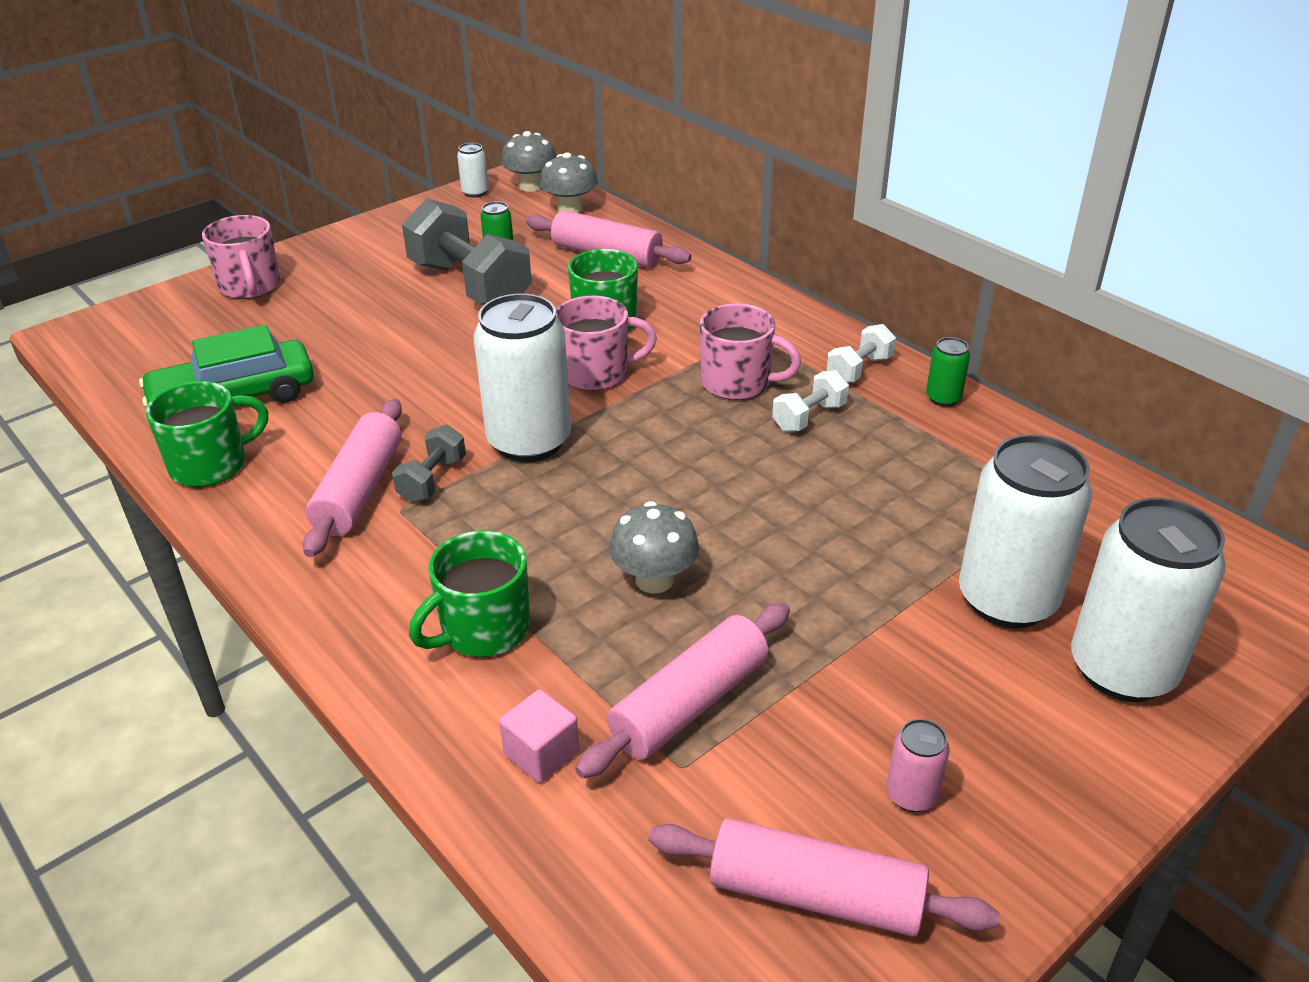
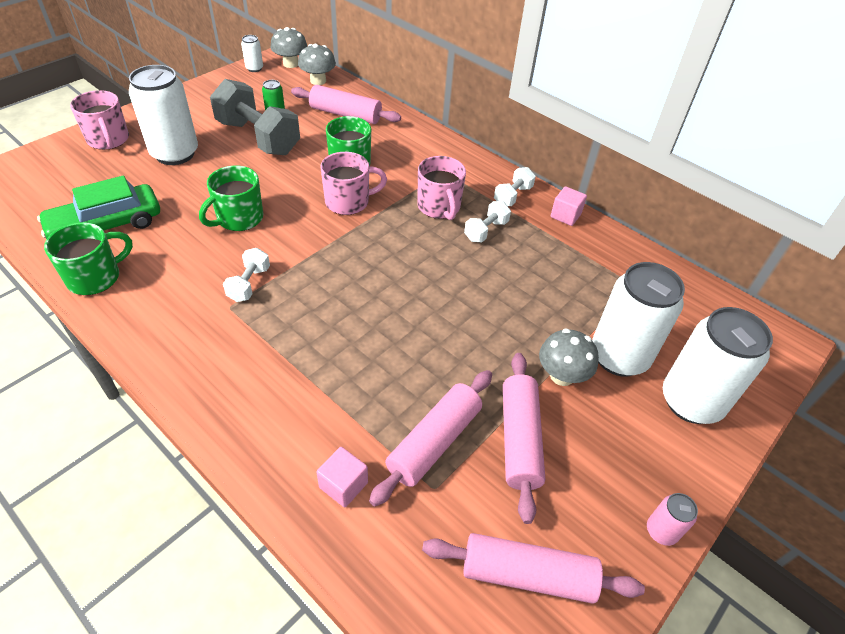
camera: 10 degrees left, 10 degrees up
pink rolling pin [303,399,402,557] -> pink rolling pin moved to [503,353,545,524]
grey dumbbell [392,425,466,503] -> white dumbbell [223,248,270,302]
green mug [409,530,530,657] -> green mug moved to [199,165,263,231]
white can [473,294,571,462] -> white can moved to [129,65,198,165]
grey mushroom [609,501,699,594] -> grey mushroom moved to [539,328,599,386]
pink mug [700,304,801,400] -> pink mug turned 60 degrees clockwise [417,156,466,220]
pink can [887,719,950,812] -> pink can moved to [647,493,698,546]
green can [926,337,970,407] -> pink cube [550,186,587,226]

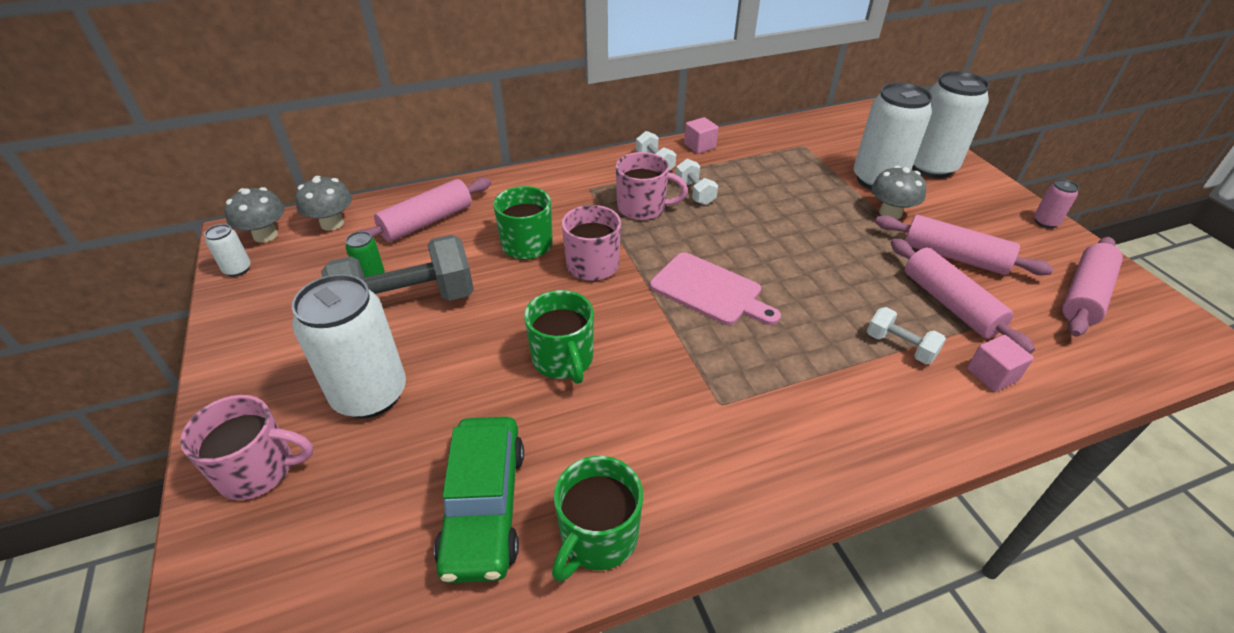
camera: 60 degrees left, 5 degrees down
green mug [44,222,133,295] -> green mug turned 135 degrees counterclockwise [552,456,643,582]
white dumbbell [223,248,270,302] -> white dumbbell moved to [867,307,946,364]
none -> pink cutting board [650,252,781,325]

